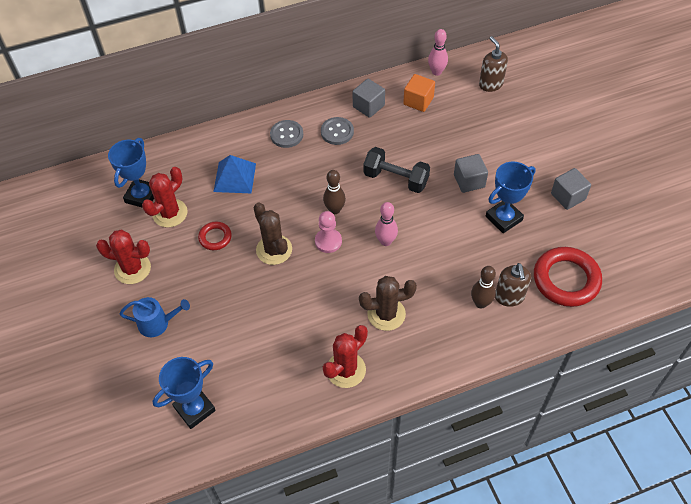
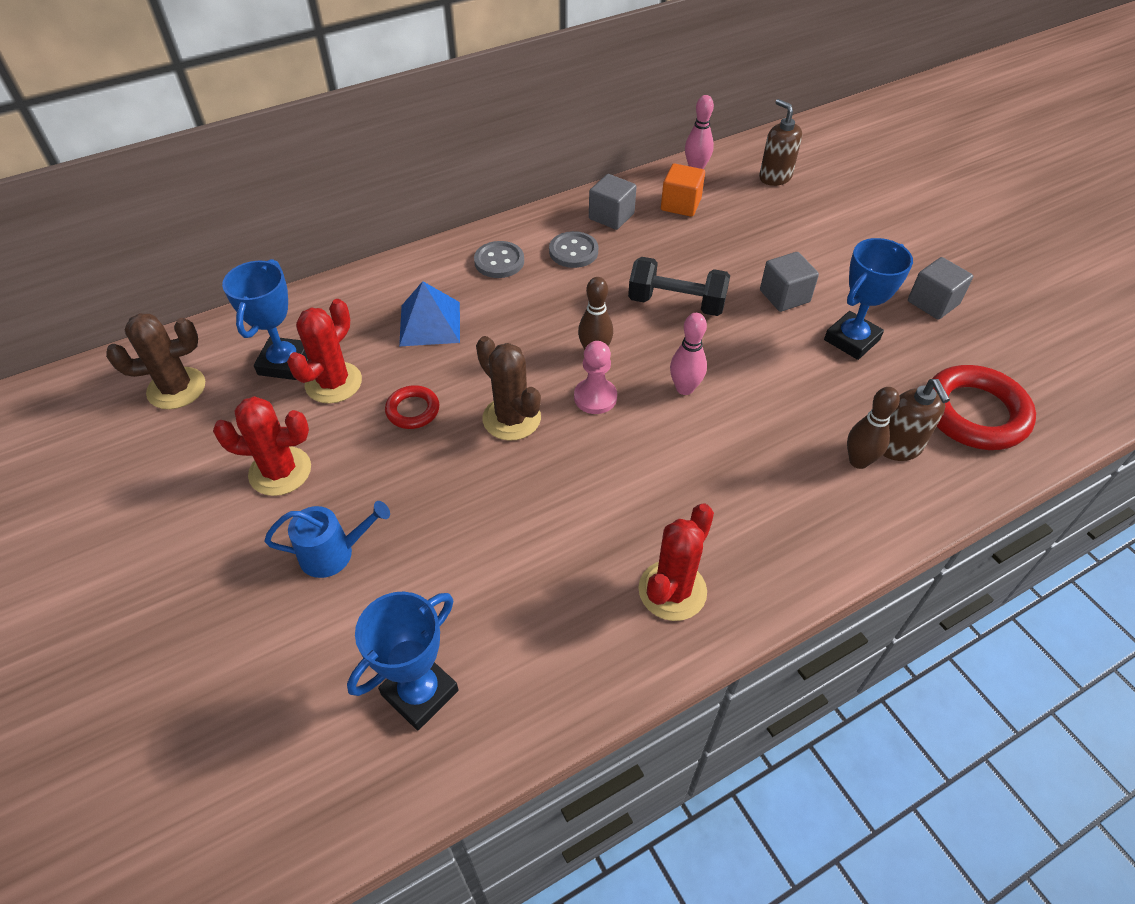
camera: 10 degrees left, 5 degrees down
brown cactus [359,276,417,331] -> brown cactus moved to [106,313,205,409]

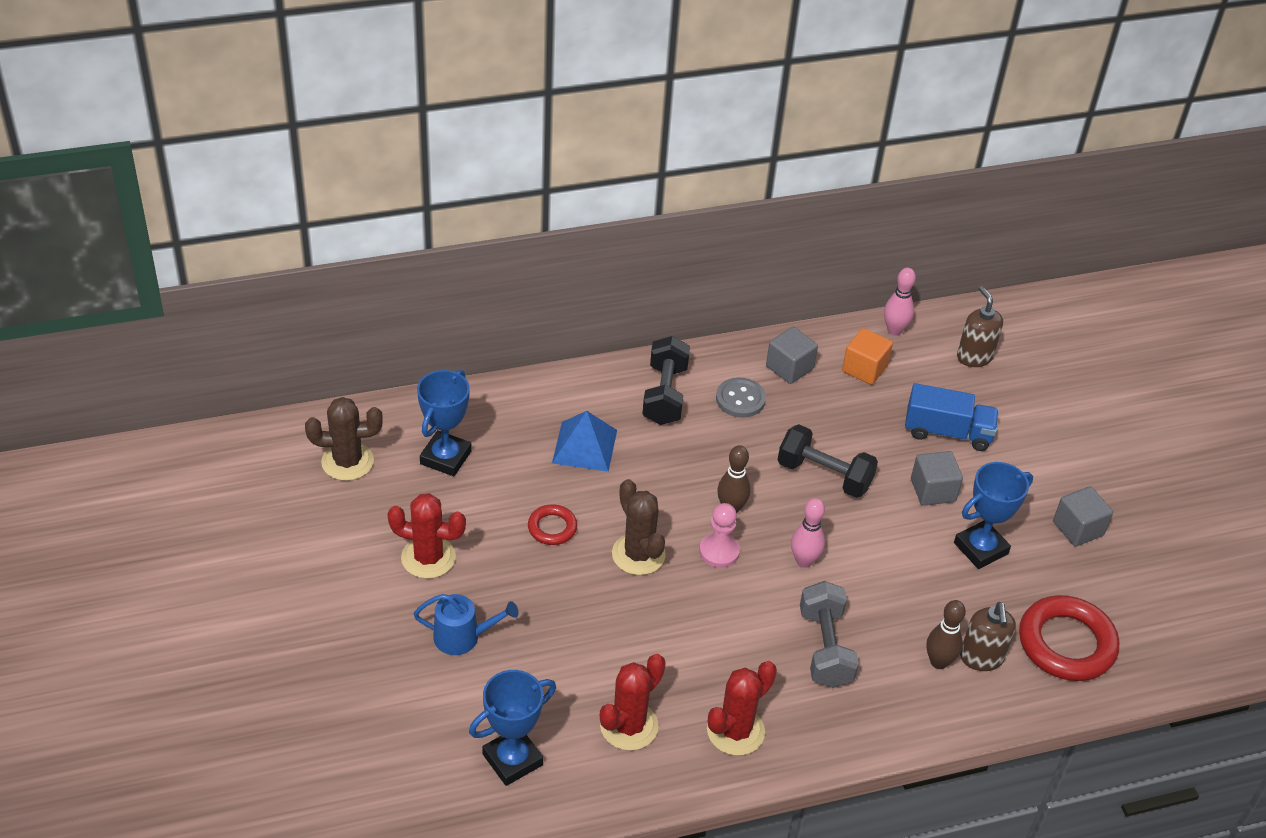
camera: 10 degrees right, 5 degrees down
red cactus [287,299,362,404] -> red cactus moved to [600,654,666,751]
grey button [474,241,524,278] -> black dumbbell [642,336,690,425]
none -> grey dumbbell [800,581,859,688]
none -> blue truck [905,383,999,451]

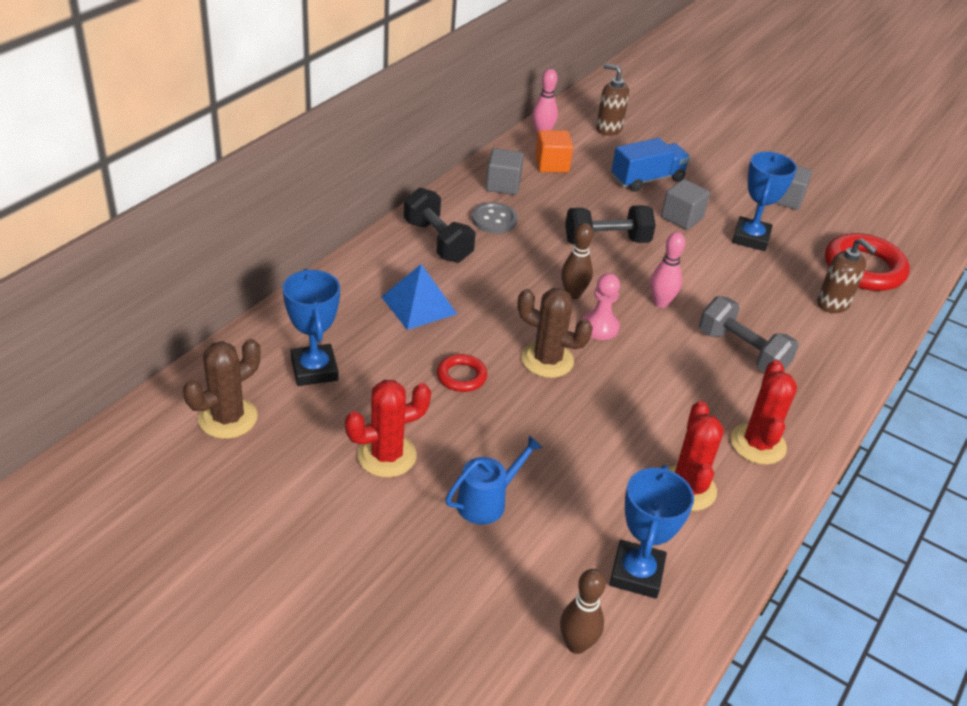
camera: 40 degrees left, 5 degrees down
brown bowling pin [926,600,966,669] -> brown bowling pin moved to [560,569,606,654]

